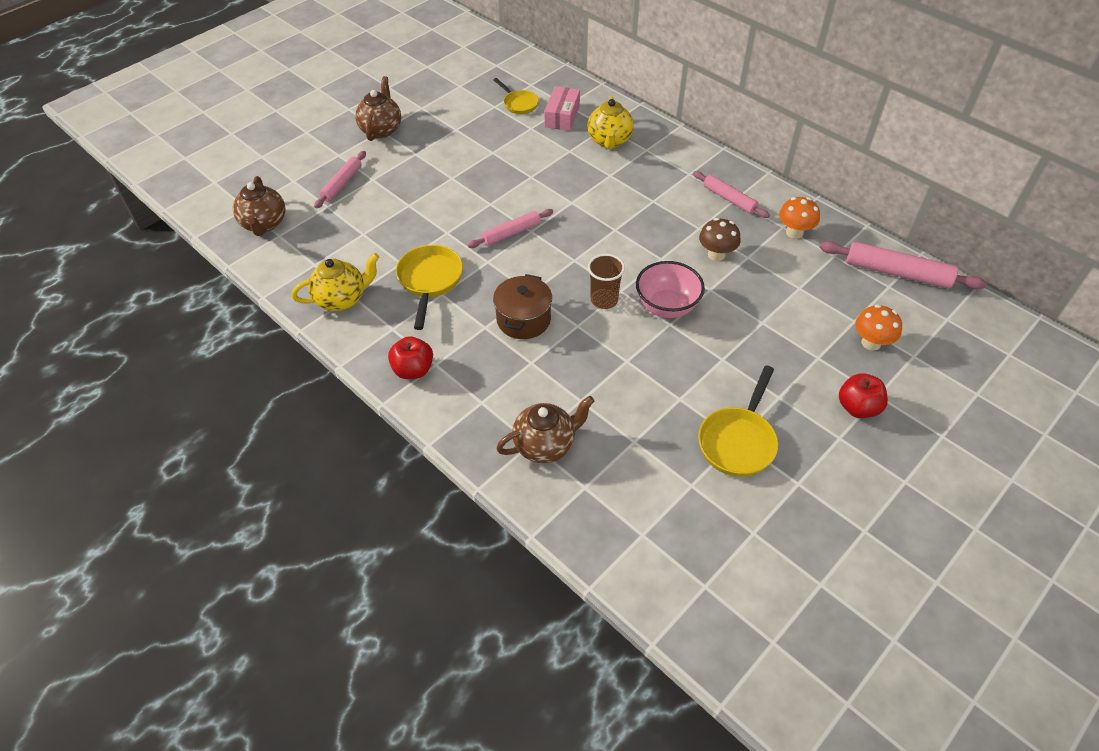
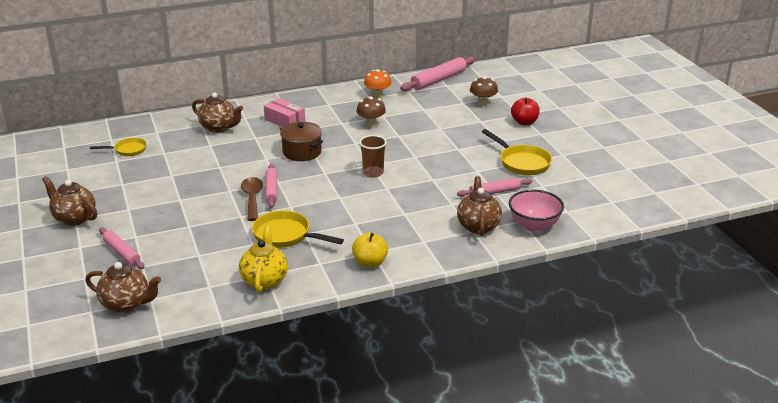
camera: 65 degrees left, 20 degrees down
red apple [388,336,433,379] -> yellow apple [352,233,388,268]
brown pot [493,274,552,339] -> brown pot moved to [280,122,323,161]
pink box [544,86,580,131] -> pink box moved to [264,98,305,127]
yellow teapot [587,96,634,149] -> brown teapot [192,93,243,133]
pink bowl [636,261,705,318] -> pink bowl moved to [509,190,564,232]
pink rolling pin [693,171,770,218] -> pink rolling pin moved to [457,178,533,197]
orange mushroom [855,305,902,351] -> brown mushroom [470,76,498,107]
none -> brown spoon [241,177,263,221]

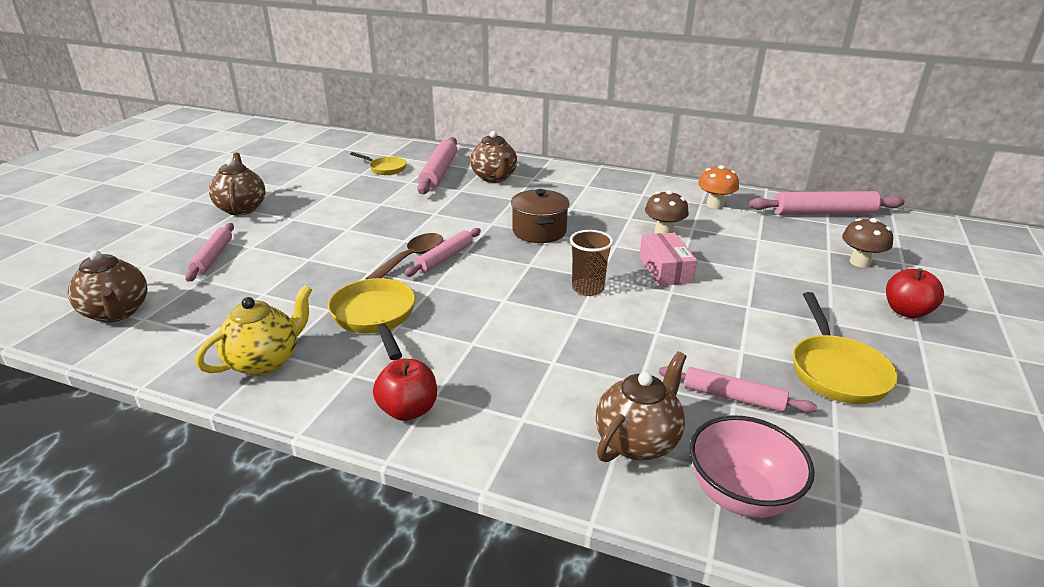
camera: 40 degrees right, 0 degrees up
pink box [264,98,305,127] -> pink box moved to [639,233,697,286]
yellow apple [352,233,388,268] -> red apple [373,359,437,421]
none -> pink rolling pin [417,137,457,194]

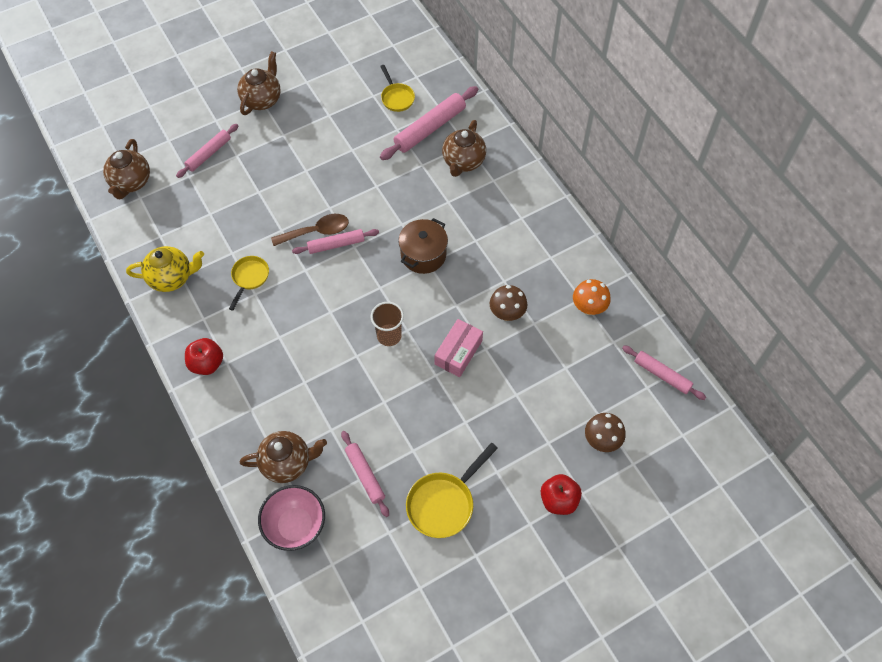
camera: 40 degrees right, 30 degrees up
yellow pan [328,278,415,360] -> yellow pan [229,256,269,311], size x0.64
pink rolling pin [749,191,904,215] -> pink rolling pin [622,345,706,400], size x0.64

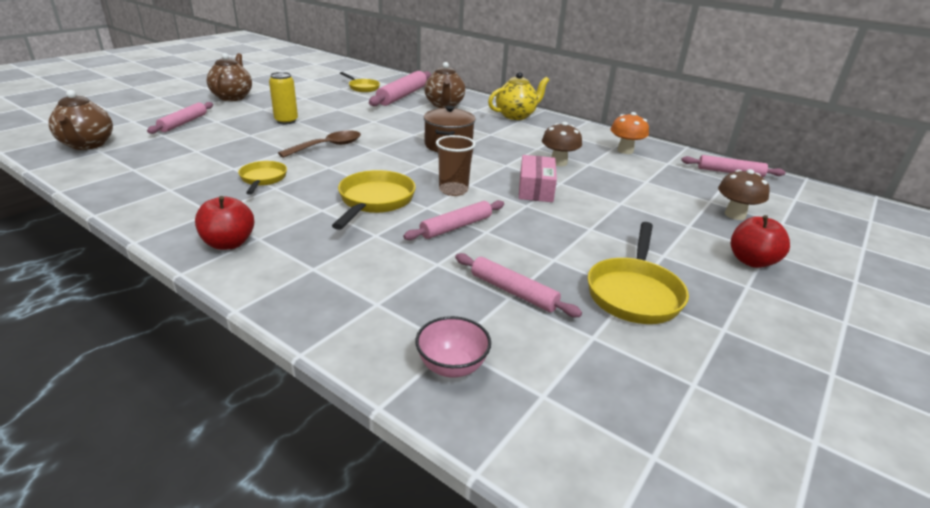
camera: 25 degrees left, 30 degrees down
yellow teapot [126,246,204,292] -> yellow teapot moved to [488,72,549,120]
brown teapot [240,431,327,483] -> none
pink bowl [258,485,325,551] -> pink bowl [415,316,491,378], size x0.65
pink rolling pin [292,229,379,254] -> pink rolling pin moved to [403,200,504,240]
none -> yellow can [269,72,298,124]
none -> yellow pan [332,170,416,230]

